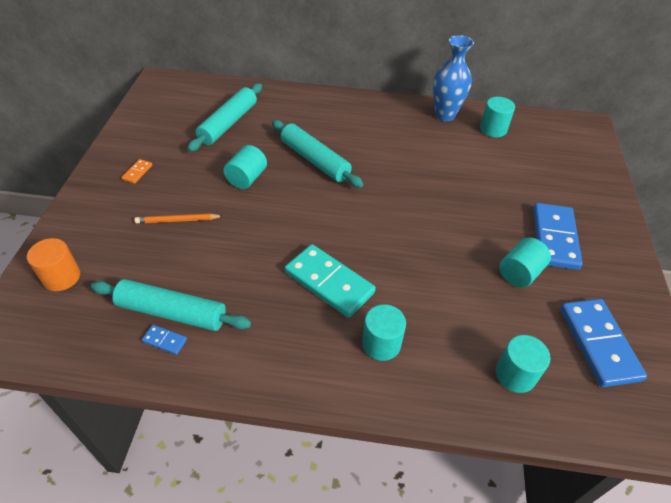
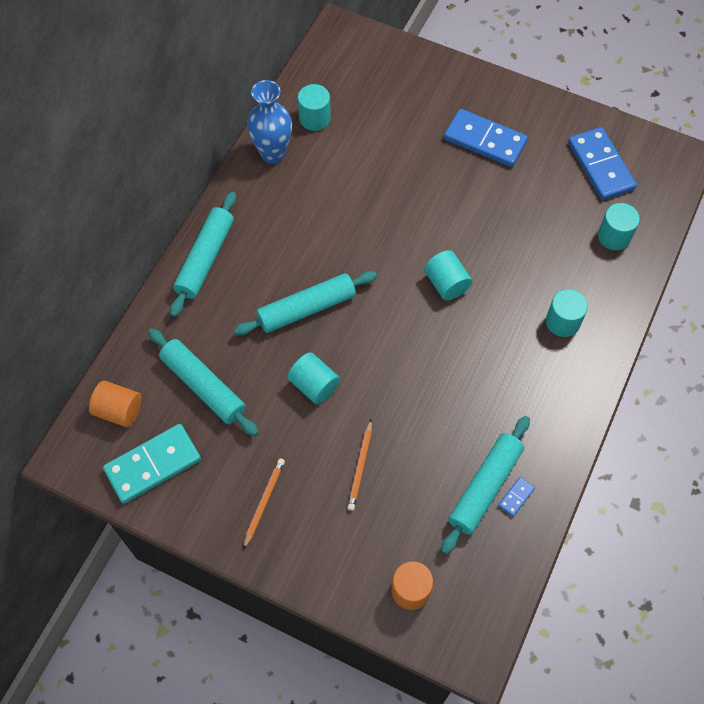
camera: 70 degrees left, 15 degrees up
orange domino [121,159,152,184] -> orange pencil [243,458,285,550]
turquoise domino [285,244,376,318] -> turquoise domino moved to [103,424,201,504]
turquoise cylinder [499,238,551,287] -> turquoise cylinder moved to [424,250,472,300]
blue domino [560,299,647,387] -> blue domino turned 60 degrees clockwise [568,127,637,200]
none -> orange cylinder [89,381,142,427]
none -> turquoise rolling pin [170,192,236,317]

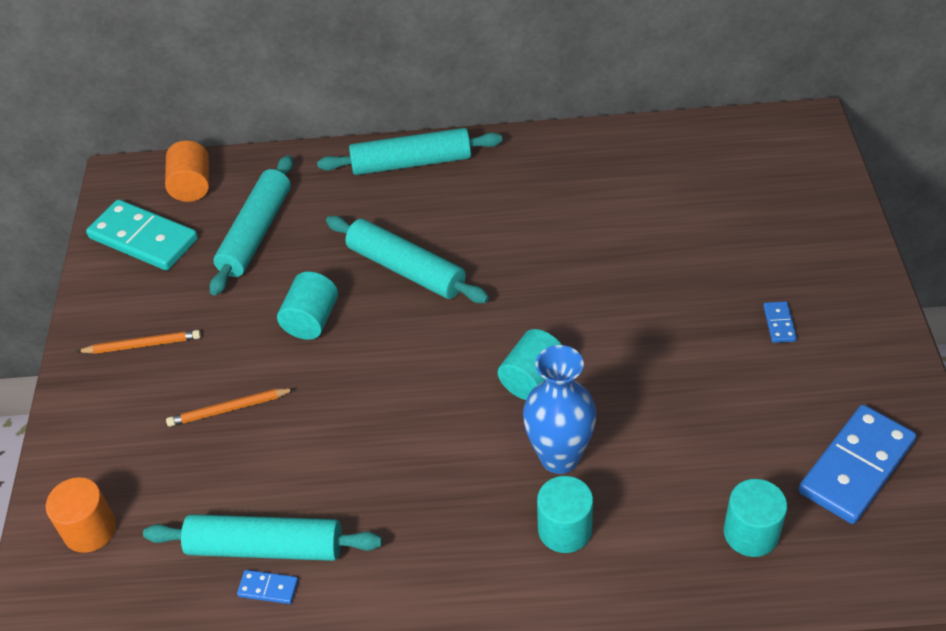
camera: 65 degrees right, 15 degrees down
blue vase [247,80,292,163] -> blue vase moved to [523,345,597,474]
turquoise cylinder [298,84,331,131] -> none
blue domino [444,109,528,167] -> blue domino [763,301,797,343], size x0.43

